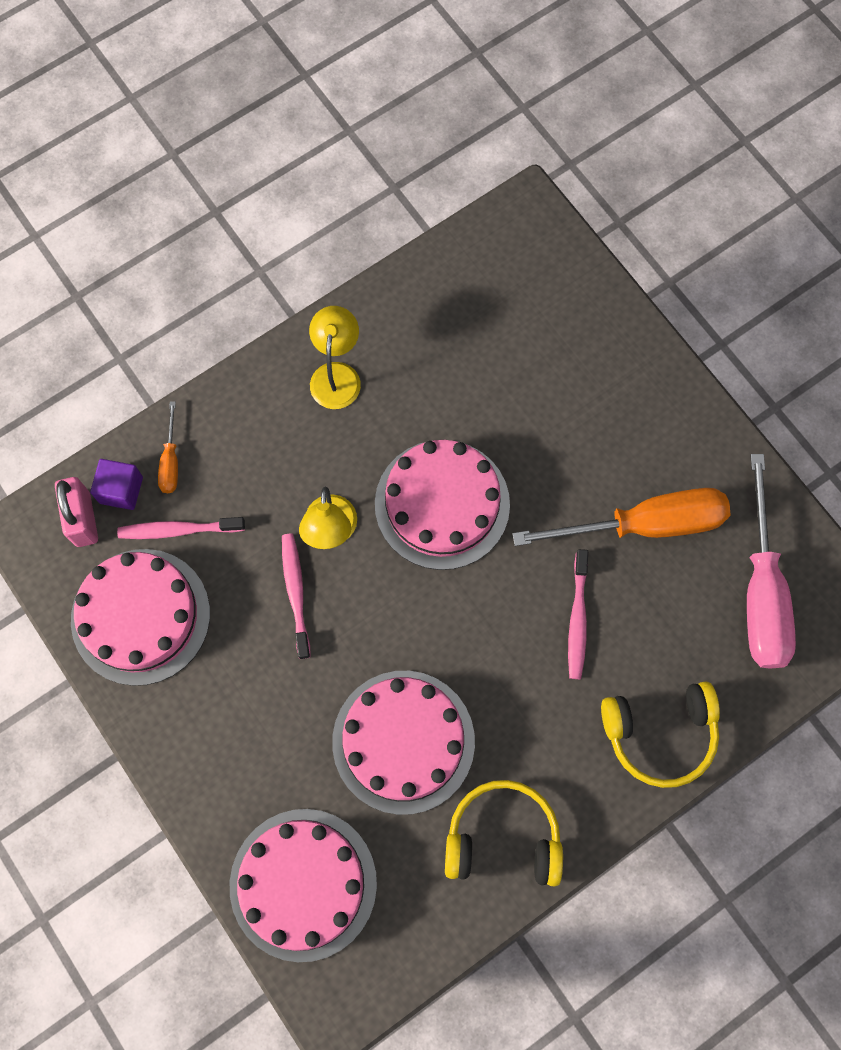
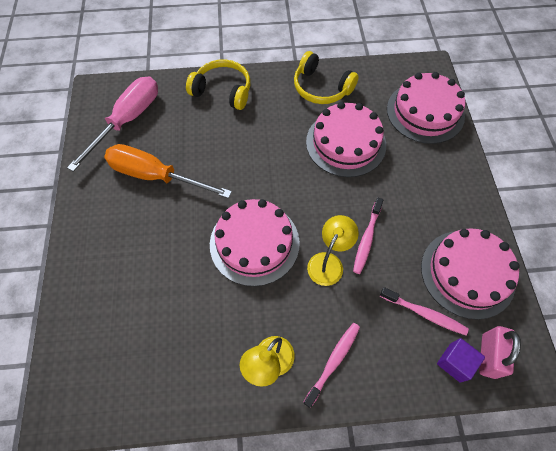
camera: 150 degrees left, 10 degrees down
orange screwdriver [158,401,178,493] -> none
pink toothbrush [568,549,588,679] -> pink toothbrush moved to [303,323,360,408]

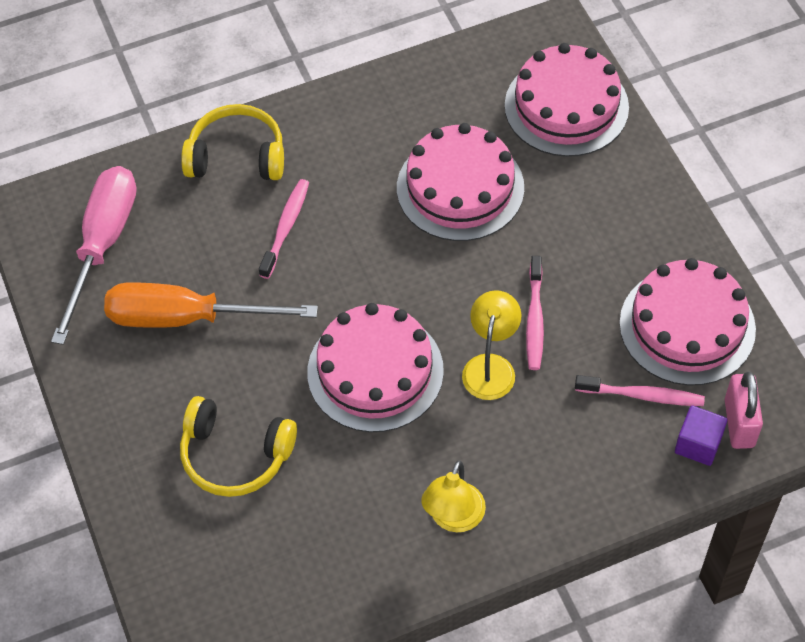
camera: 15 degrees left, 5 degrees down
yellow headphones [294,51,359,104] -> yellow headphones moved to [180,396,297,497]
pink toothbrush [303,323,360,408] -> pink toothbrush moved to [259,179,309,279]

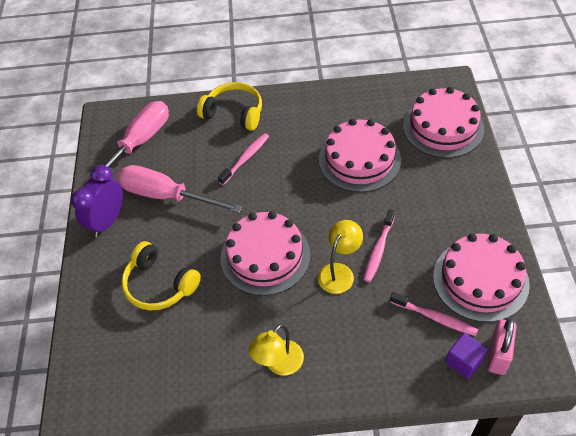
camera: 20 degrees right, 5 degrees down
orange screwdriver [104,282,318,328] -> pink screwdriver [117,165,243,213]
none -> purple clock [71,165,123,237]

